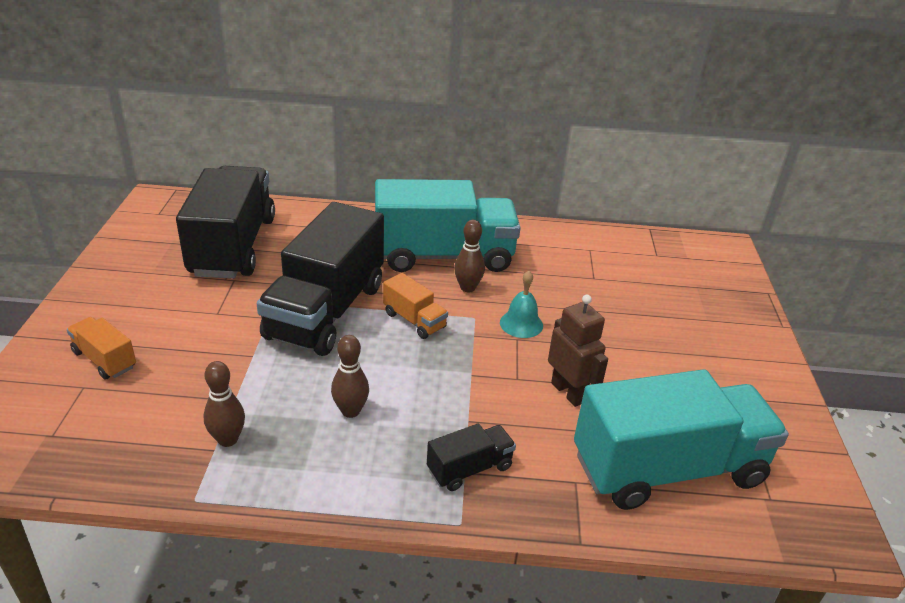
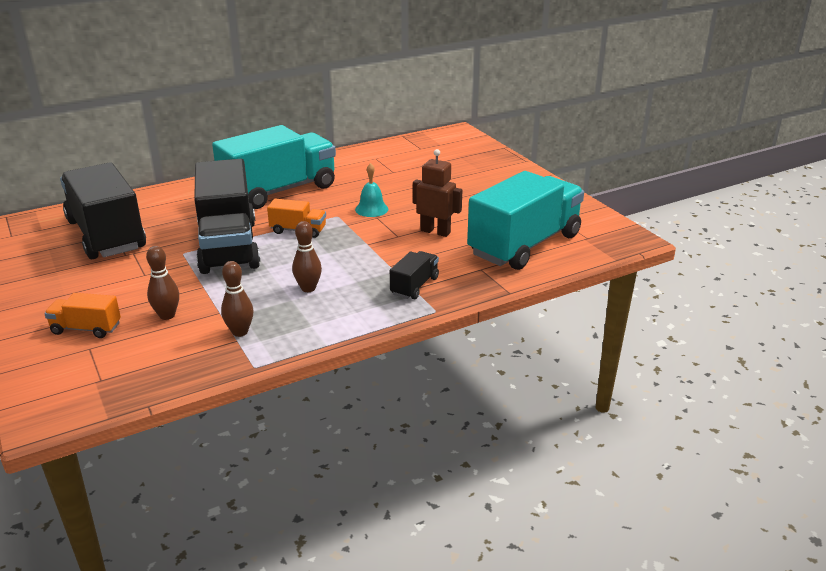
camera: 30 degrees left, 5 degrees down
brown bowling pin [454,220,485,292] -> brown bowling pin moved to [146,246,179,320]

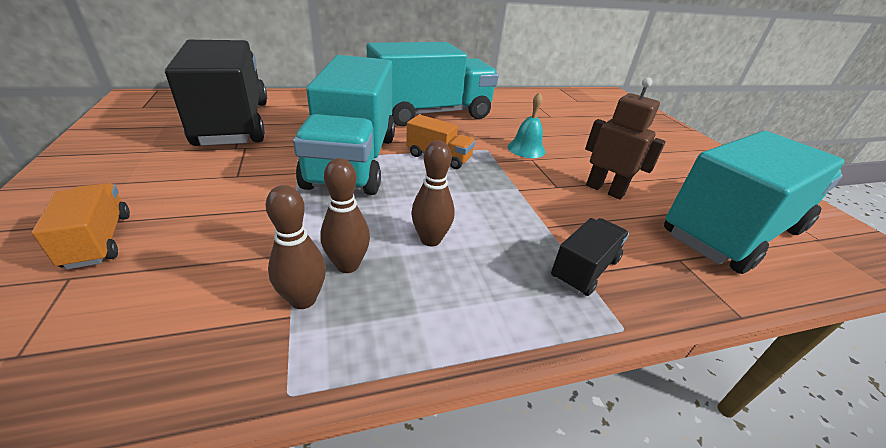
camera: 10 degrees right, 5 degrees up
orange truck [44,293,121,338] -> orange truck turned 45 degrees clockwise [31,183,130,270]
brown bowling pin [146,246,179,320] -> brown bowling pin moved to [320,158,370,273]
black truck [194,159,260,274] -> turquoise truck [293,55,395,195]

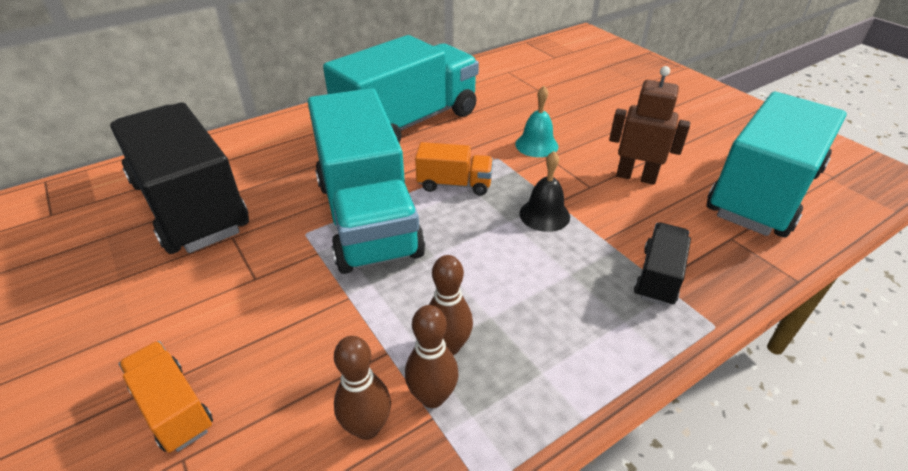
camera: 15 degrees left, 5 degrees up
brown bowling pin [411,141,455,246] -> brown bowling pin moved to [334,336,391,440]
none -> black bell [519,151,570,232]

